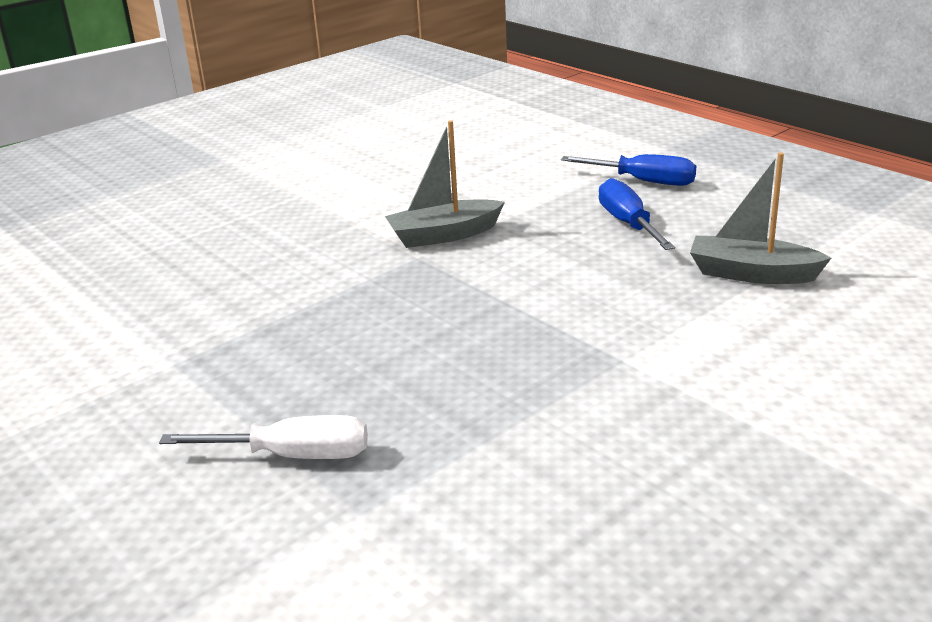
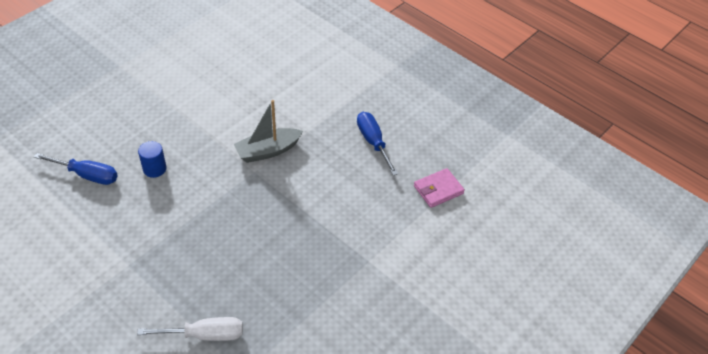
camera: 10 degrees left, 20 degrees up
blue screwdriver [561,154,696,186] -> blue screwdriver moved to [34,153,118,185]
grey boat [690,152,831,284] -> pink wallet [414,168,465,208]
none -> blue cylinder [138,141,167,178]

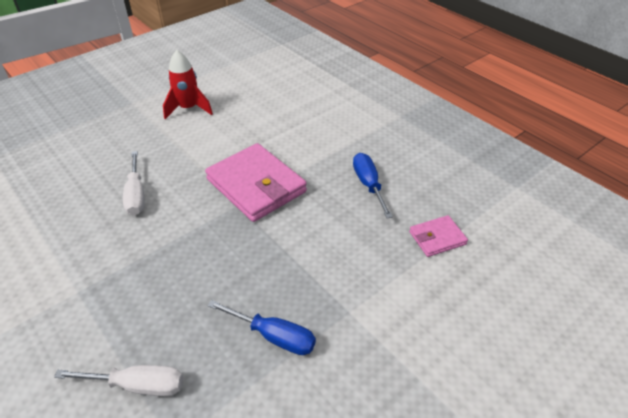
camera: 10 degrees right, 5 degrees down
blue screwdriver [34,153,118,185] -> blue screwdriver moved to [207,300,316,355]
blue cylinder [138,141,167,178] -> white screwdriver [123,151,145,216]
grey boat [234,100,303,163] -> pink wallet [205,143,307,222]
none -> red rocket [163,50,213,119]

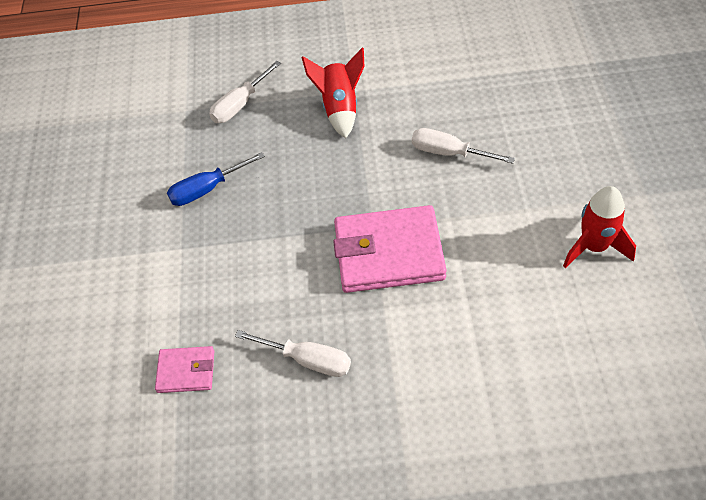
camera: 130 degrees right, 10 degrees up
blue screwdriver [353,153,393,218] -> white screwdriver [235,330,351,377]
pink wallet [409,215,468,257] -> pink wallet turned 75 degrees clockwise [155,346,214,393]
none -> red rocket [301,47,364,138]

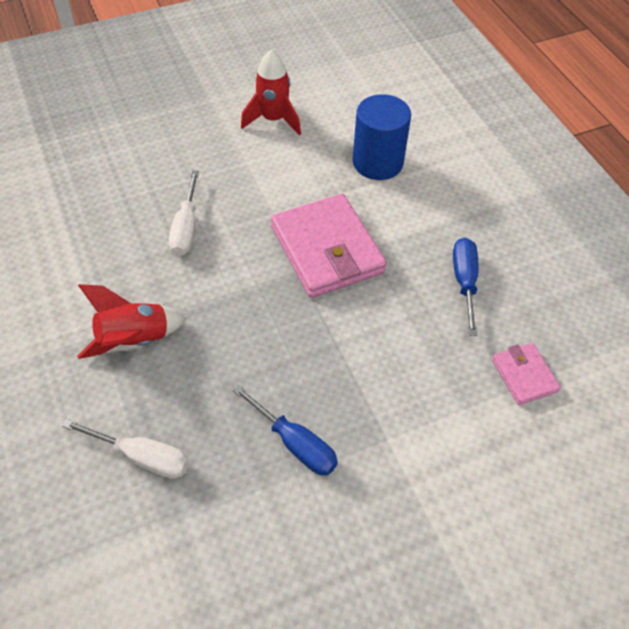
camera: 115 degrees left, 0 degrees up
white screwdriver [235,330,351,377] -> blue screwdriver [453,238,479,336]
none -> blue cylinder [353,94,411,180]

